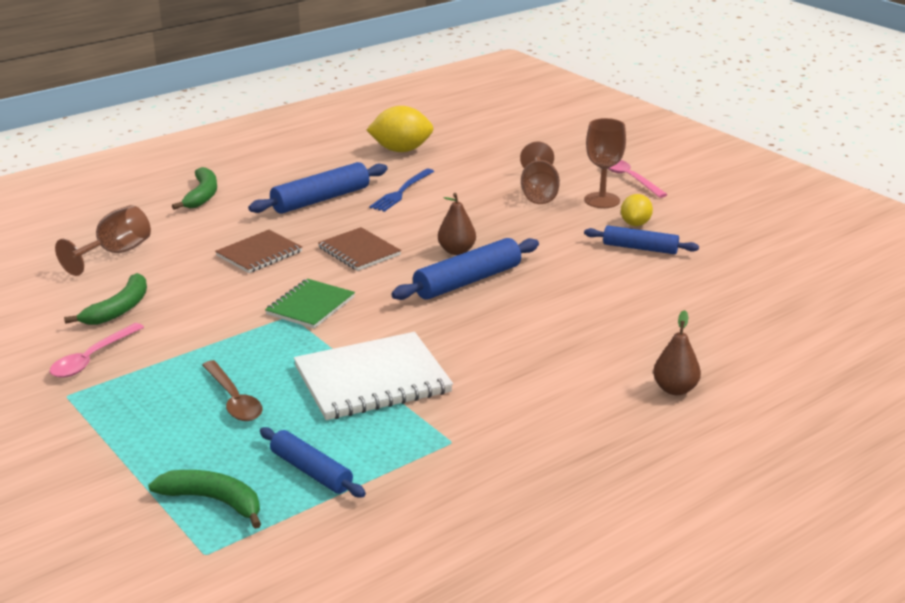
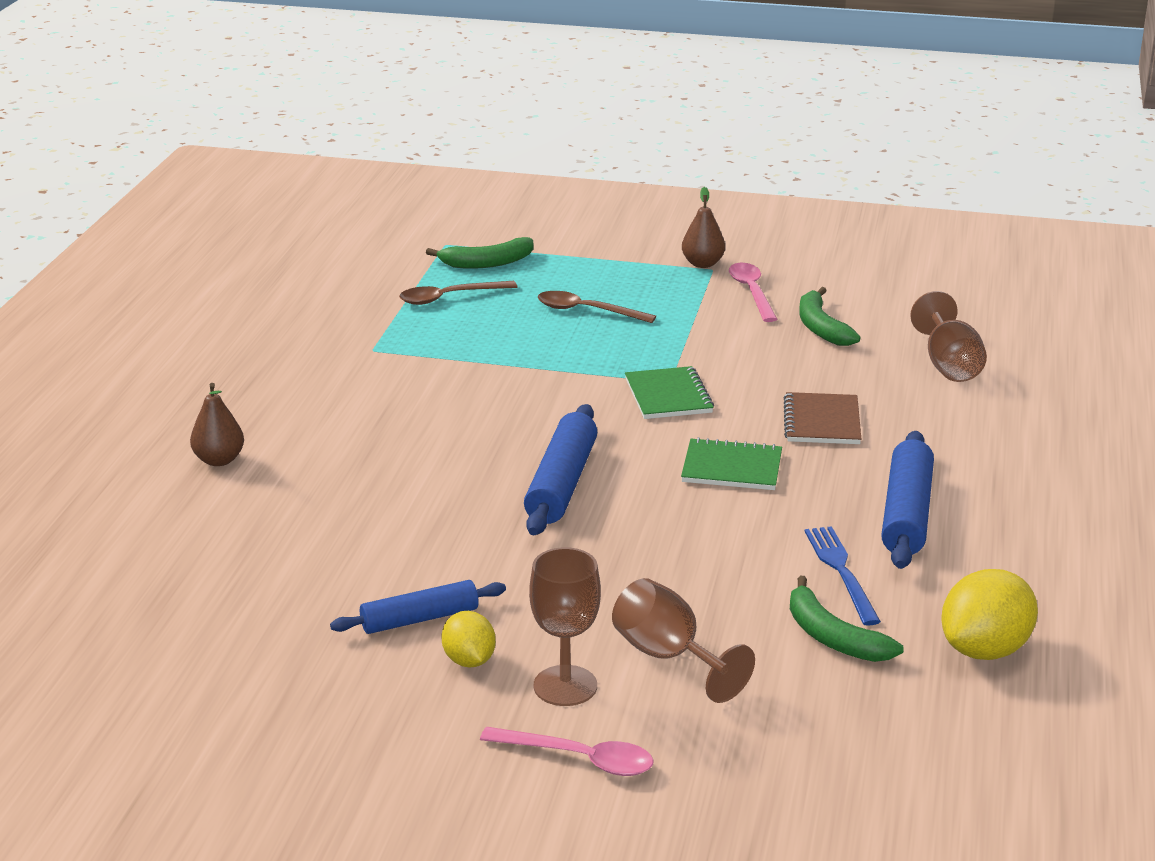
camera: 140 degrees right, 0 degrees up
green banana [172,167,217,210] -> green banana moved to [790,576,904,662]
blue rolling pin [260,427,366,497] -> brown spoon [399,281,517,305]
white notebook [294,332,453,420] -> none
brown notebook [318,227,401,271] -> green notebook [681,437,782,490]
brown pear [438,193,476,255] -> brown pear moved to [682,187,725,268]

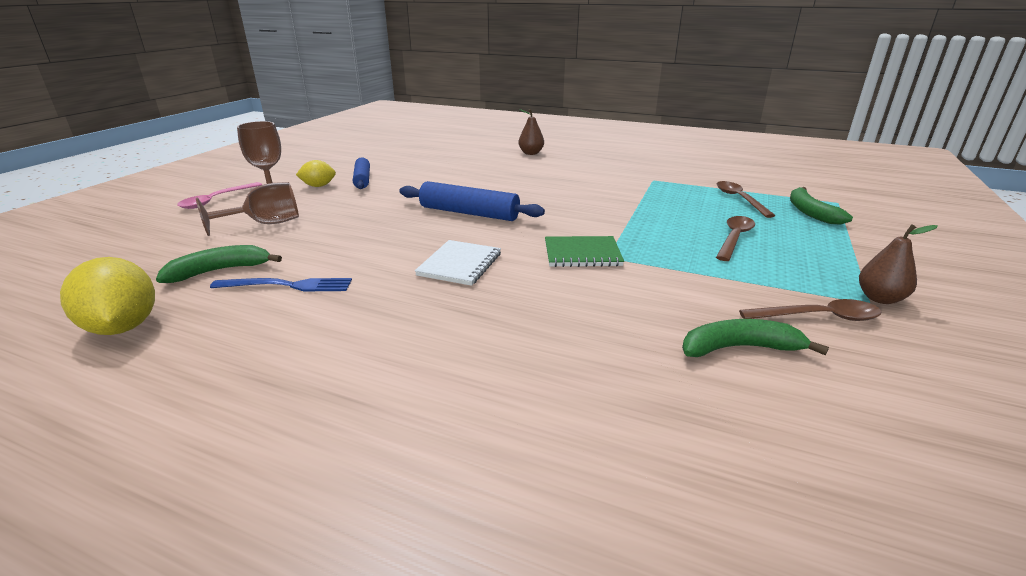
camera: 100 degrees right, 0 degrees up
green notebook [681,437,782,490] -> white notebook [415,240,501,286]
pink spoon [729,263,777,322] -> brown spoon [739,299,881,321]
brown notebook [784,392,861,444] -> none
blue rolling pin [881,431,934,569] -> none
brown goblet [910,291,987,382] -> none

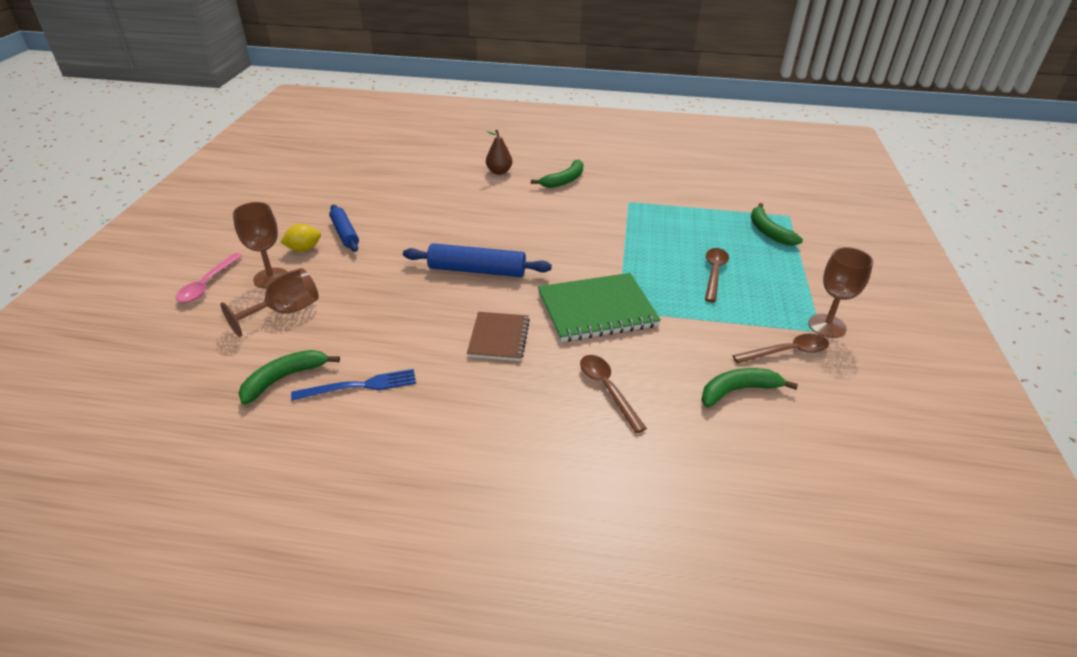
camera: 15 degrees left, 10 degrees up
yellow lemon [60,257,155,335] -> none
white notebook [415,240,501,286] -> brown notebook [467,312,530,361]
green notebook [545,236,624,267] -> green notebook [538,273,661,342], size x1.64
brown spoon [717,181,775,218] -> brown spoon moved to [580,355,647,433]
brown pear [859,225,938,304] -> brown goblet [808,247,874,338]
none -> green banana [531,159,583,188]

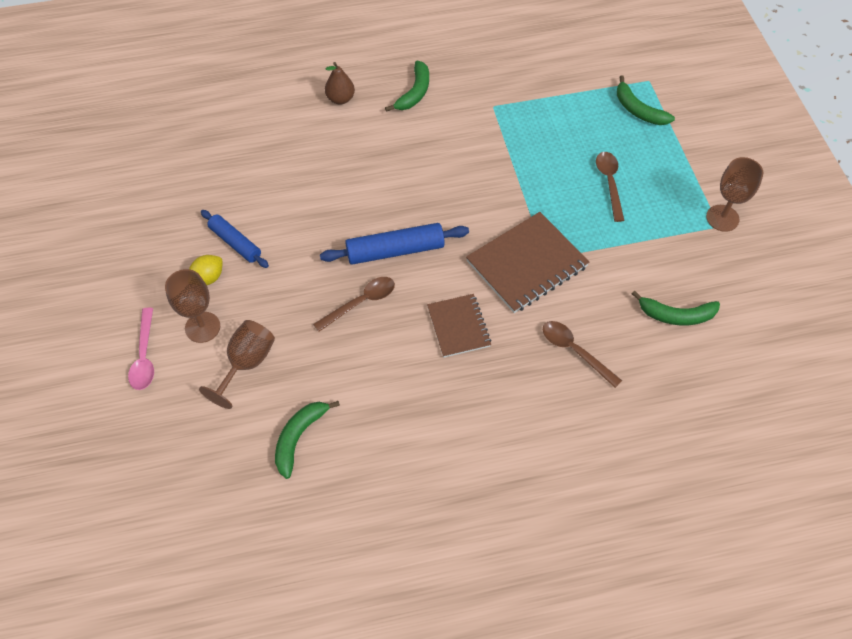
camera: 20 degrees left, 20 degrees up
blue fork [291,369,416,401] -> none
green notebook [538,273,661,342] -> brown notebook [466,212,589,313]
green banana [701,368,798,407] -> green banana turned 135 degrees counterclockwise [632,291,720,326]
brown spoon [732,334,829,363] -> brown spoon moved to [313,277,395,332]

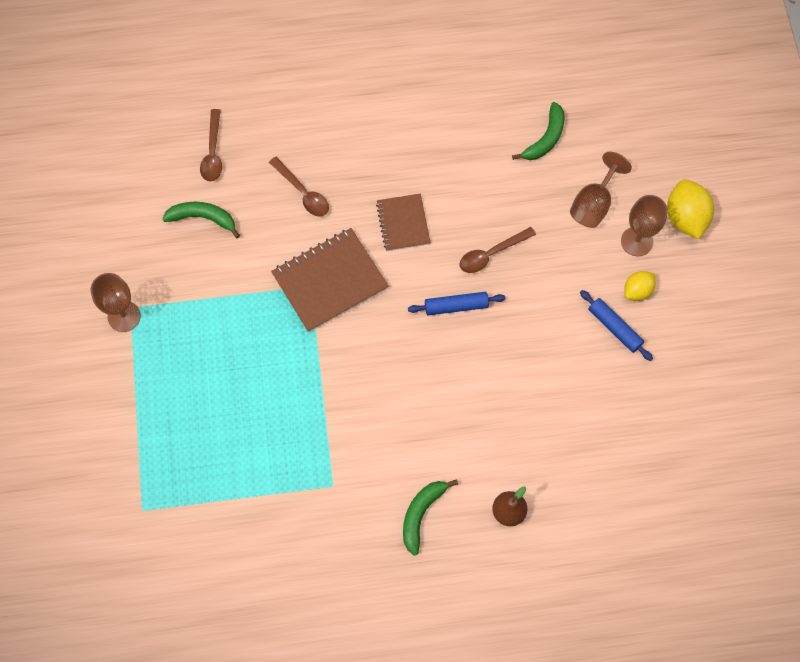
camera: 175 degrees left, 10 degrees up
pink spoon [128,308,154,390] -> yellow lemon [667,179,714,239]
blue rolling pin [320,223,469,265] -> blue rolling pin [408,292,506,315], size x0.66
brown spoon [596,152,624,222] -> brown spoon moved to [200,109,222,182]
green banana [617,76,675,125] -> none

